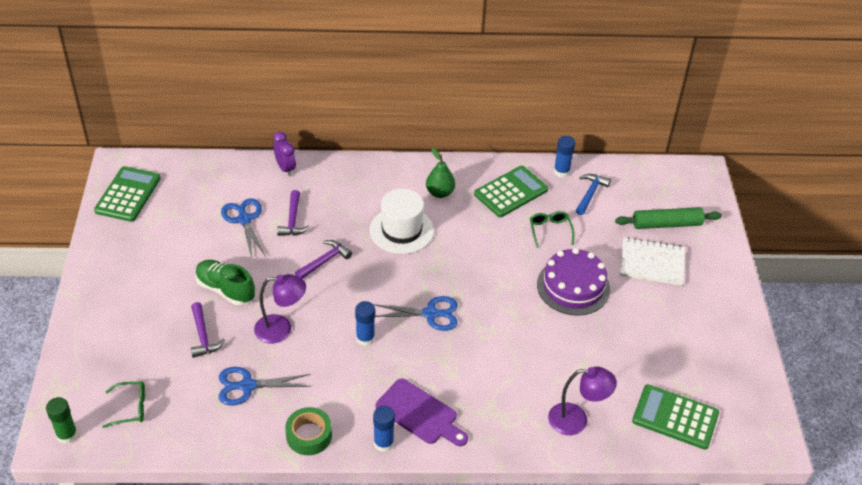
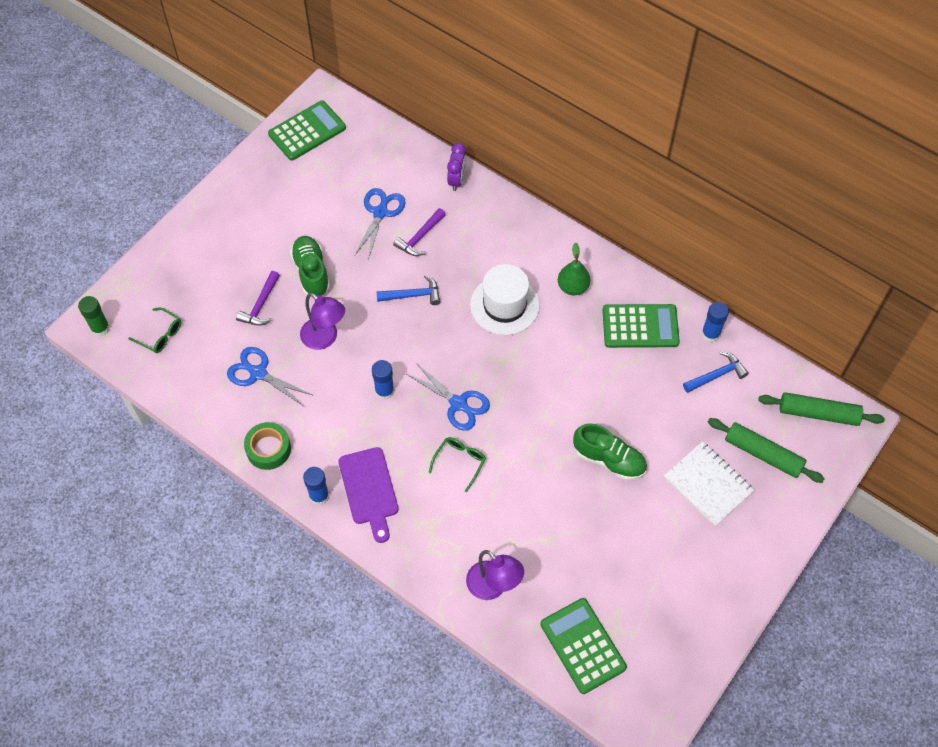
camera: 40 degrees right, 15 degrees up
purple hammer [295,240,352,279] -> blue hammer [376,275,440,305]
green glasses [530,211,574,248] -> green glasses moved to [429,437,486,492]
purple cake [537,248,610,316] -> green shoe [573,423,647,480]
none -> green rolling pin [758,392,885,426]

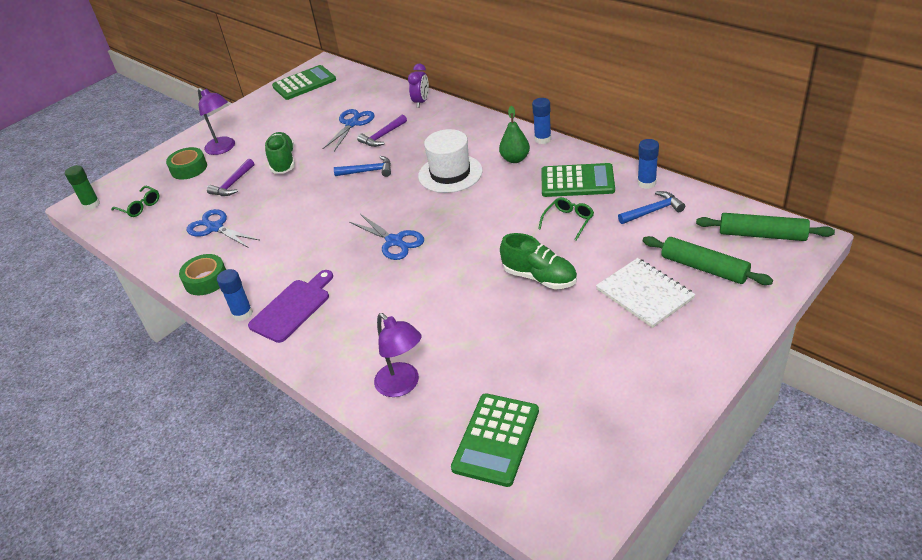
camera: 10 degrees right, 20 degrees down
purple lamp [300,293,345,350] -> purple lamp moved to [198,88,235,155]
purple cutting board [339,447,398,543] -> purple cutting board turned 135 degrees counterclockwise [248,270,333,343]
blue glue stick [372,360,394,400] -> blue glue stick moved to [532,98,551,144]
green glasses [429,437,486,492] -> green glasses moved to [538,197,594,241]
green calculator [540,598,627,694] -> green calculator turned 135 degrees counterclockwise [451,393,539,487]
none -> green tape [166,147,207,180]

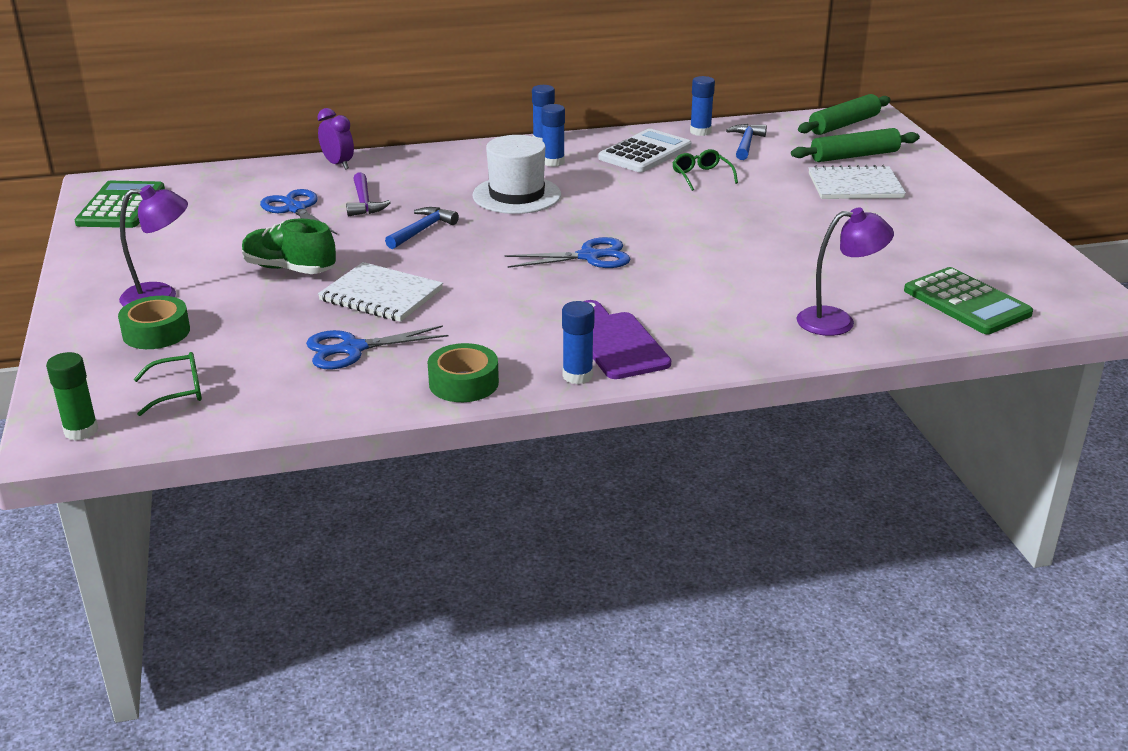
camera: 60 degrees left, 10 degrees down
purple hammer [207,159,254,196] -> none
green pear [499,106,530,163] -> blue glue stick [541,104,565,167]
green shoe [500,233,577,289] -> none
green calculator [541,163,615,197] -> white calculator [598,129,691,172]
none -> white notebook [318,262,443,322]

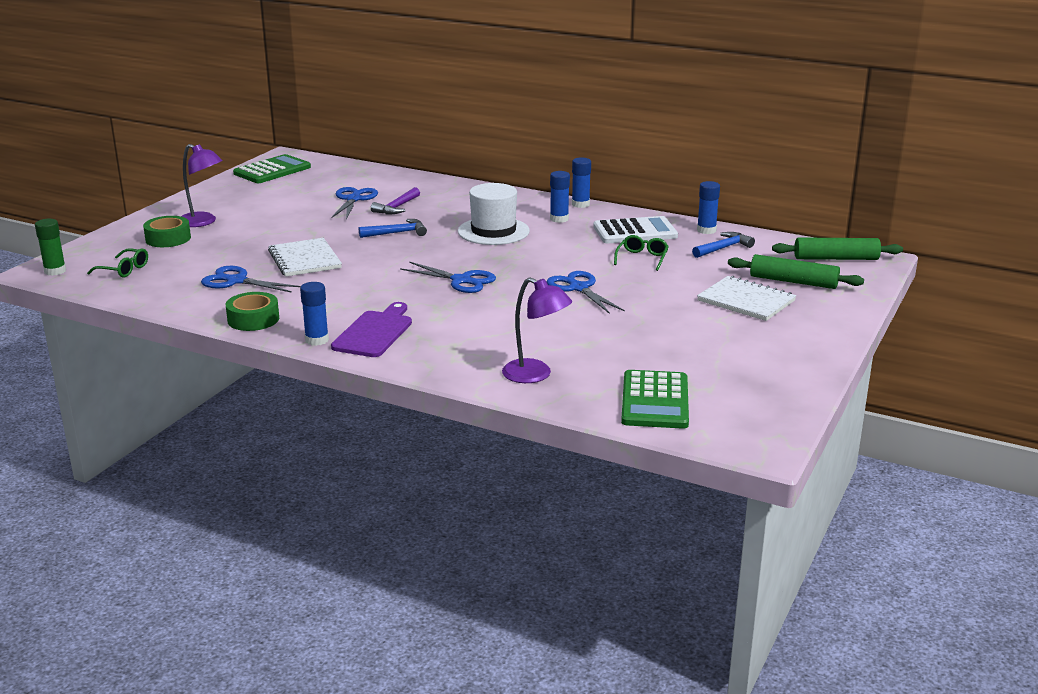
camera: 40 degrees right, 5 degrees down
green shoe [242,219,336,274] -> none
purple clock [318,108,354,170] -> none
none -> blue scissors [546,271,625,314]

